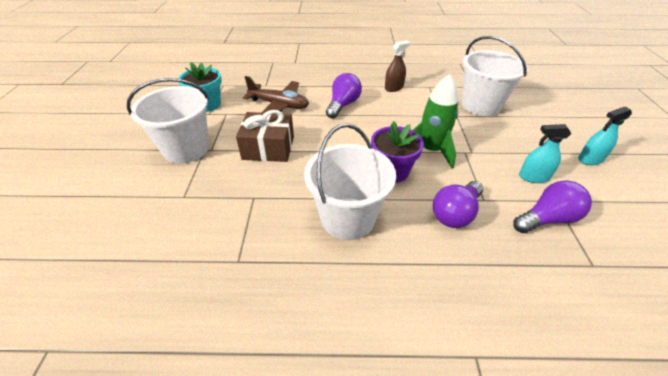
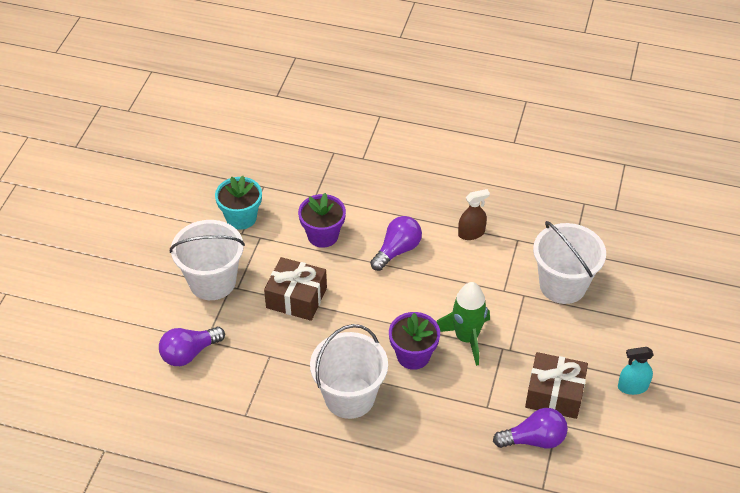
camera: 15 degrees right, 5 degrees up
brown plane [243,76,309,113] -> purple flower pot [298,193,346,248]
purple light bulb [433,181,483,228] -> purple light bulb moved to [159,327,225,366]
turquoise spray bottle [519,124,572,183] -> brown gift [525,352,588,419]

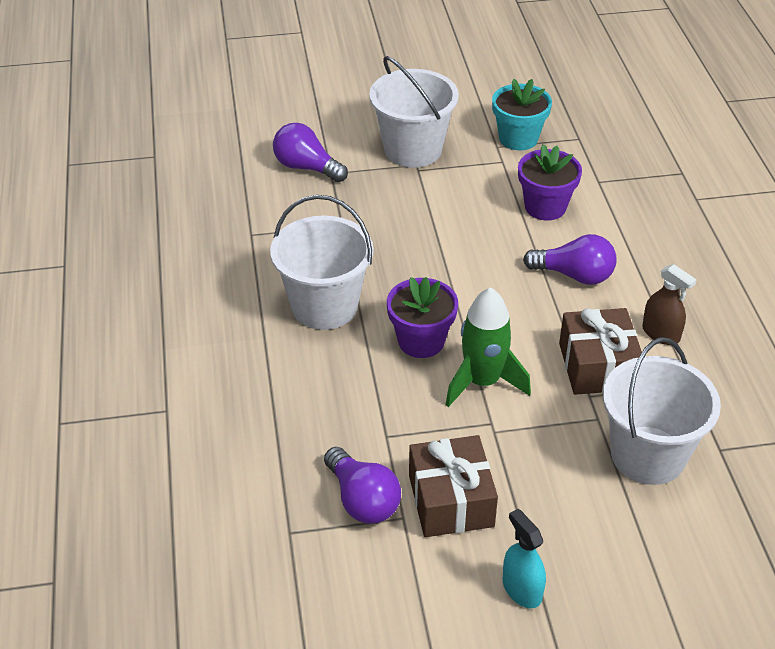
camera: 65 degrees right, 5 degrees down
brown gift [264,257,327,321] -> brown gift moved to [559,308,642,395]

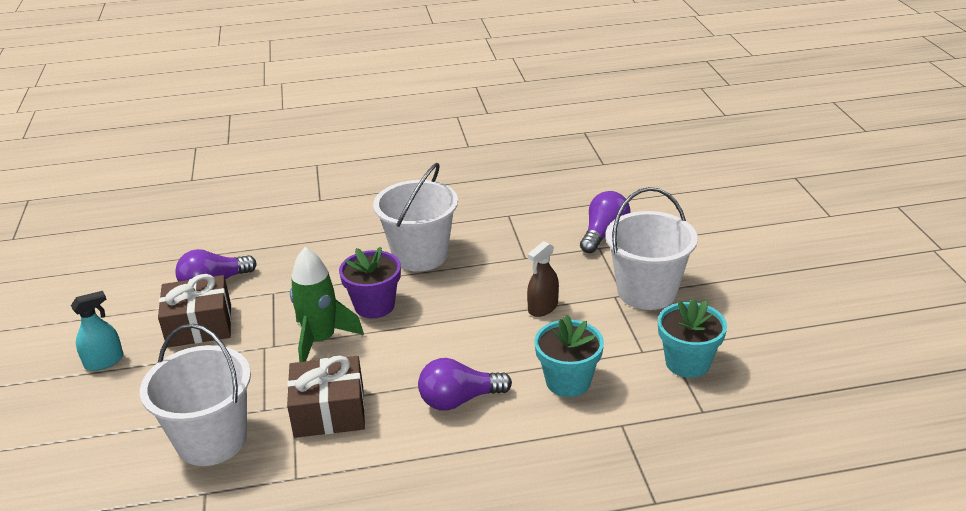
camera: 90 degrees right, 10 degrees down
purple flower pot [518,144,582,220] -> turquoise flower pot [534,314,604,397]
purple light bulb [523,234,617,285] -> purple light bulb turned 60 degrees clockwise [418,358,512,411]
brown spray bottle [642,264,696,345] -> brown spray bottle moved to [527,241,559,317]

